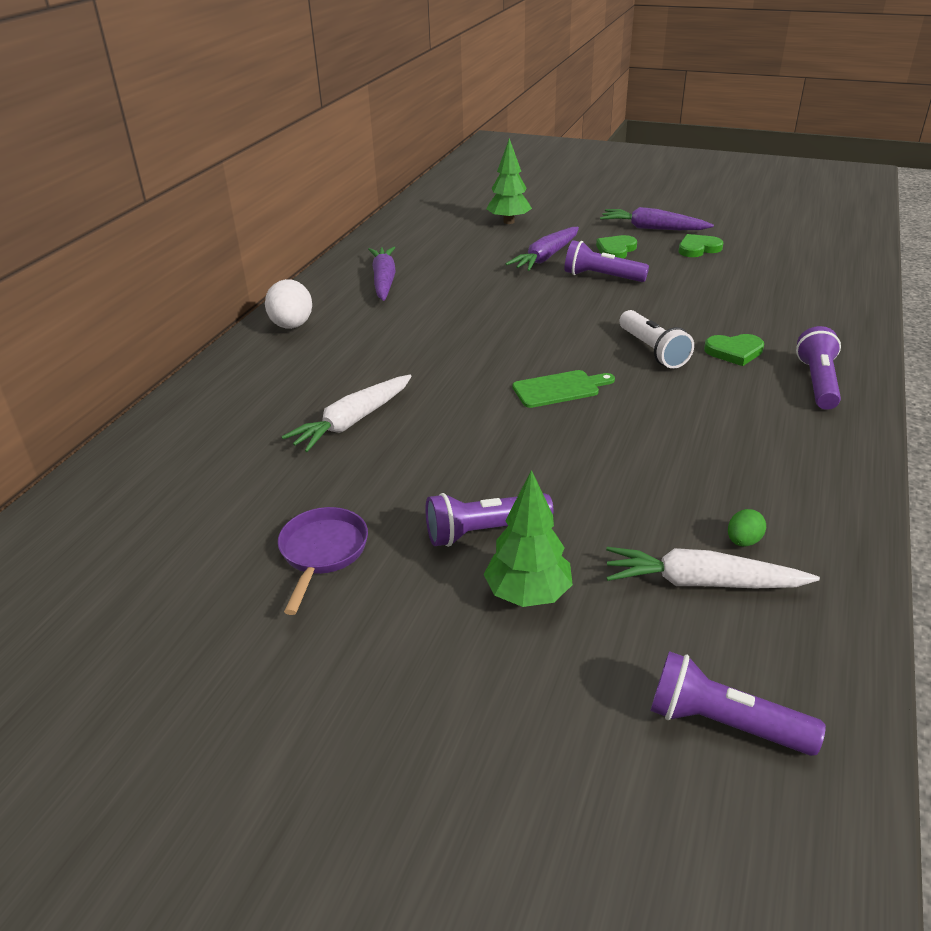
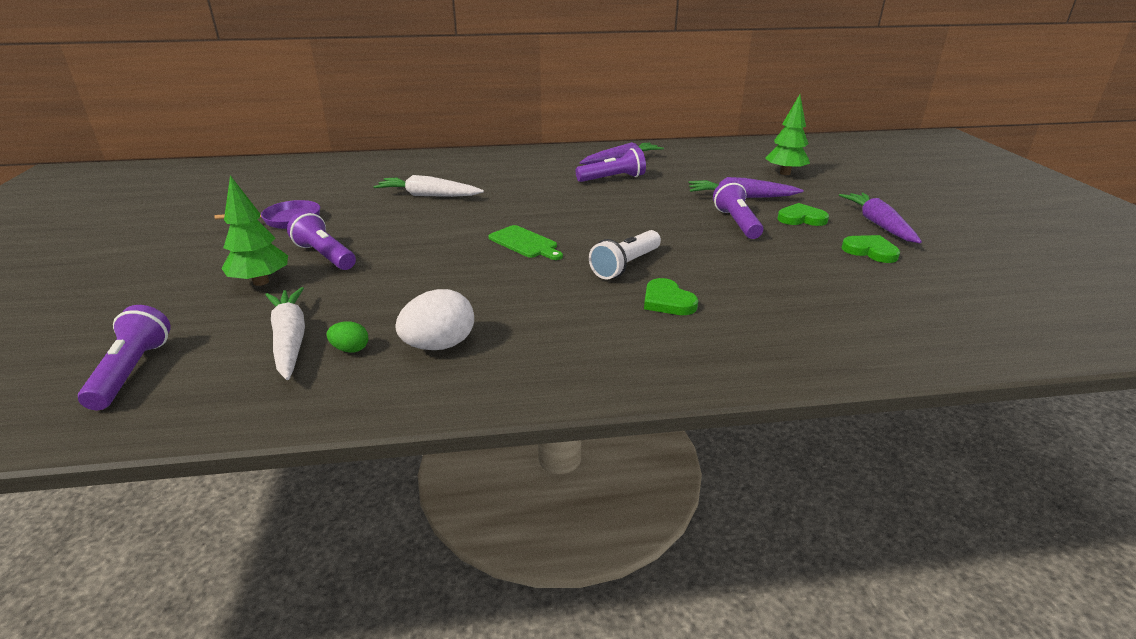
camera: 60 degrees right, 5 degrees down
white egg [265,279,312,329] -> white egg moved to [395,289,474,350]
purple flashlight [796,326,841,410] -> purple flashlight moved to [576,148,646,182]

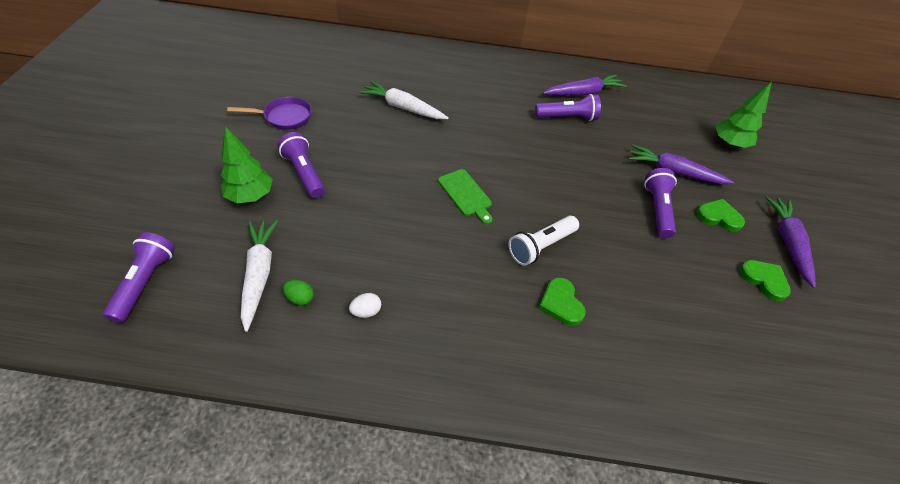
camera: 10 degrees right, 20 degrees up
white egg [395,289,474,350] -> white egg [349,293,381,318], size x0.51

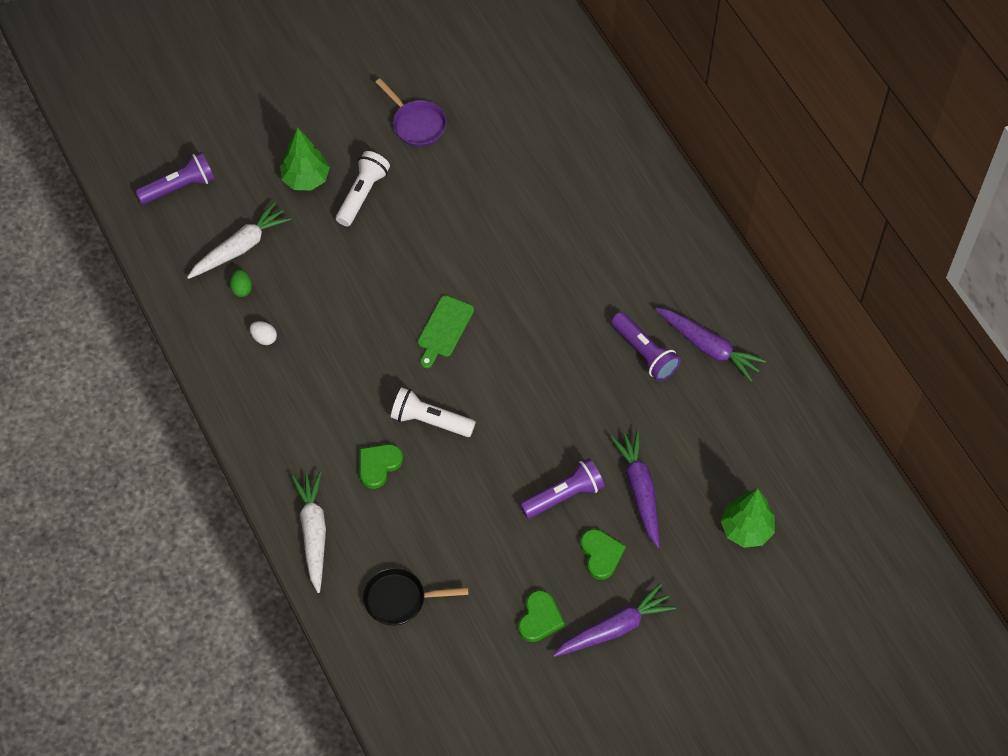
camera: 60 degrees right, 10 degrees up
purple flashlight [277,132,325,198] -> white flashlight [336,151,390,227]
white carrot [359,81,449,119] -> white carrot moved to [292,472,326,593]
none -> black pan [363,568,468,626]

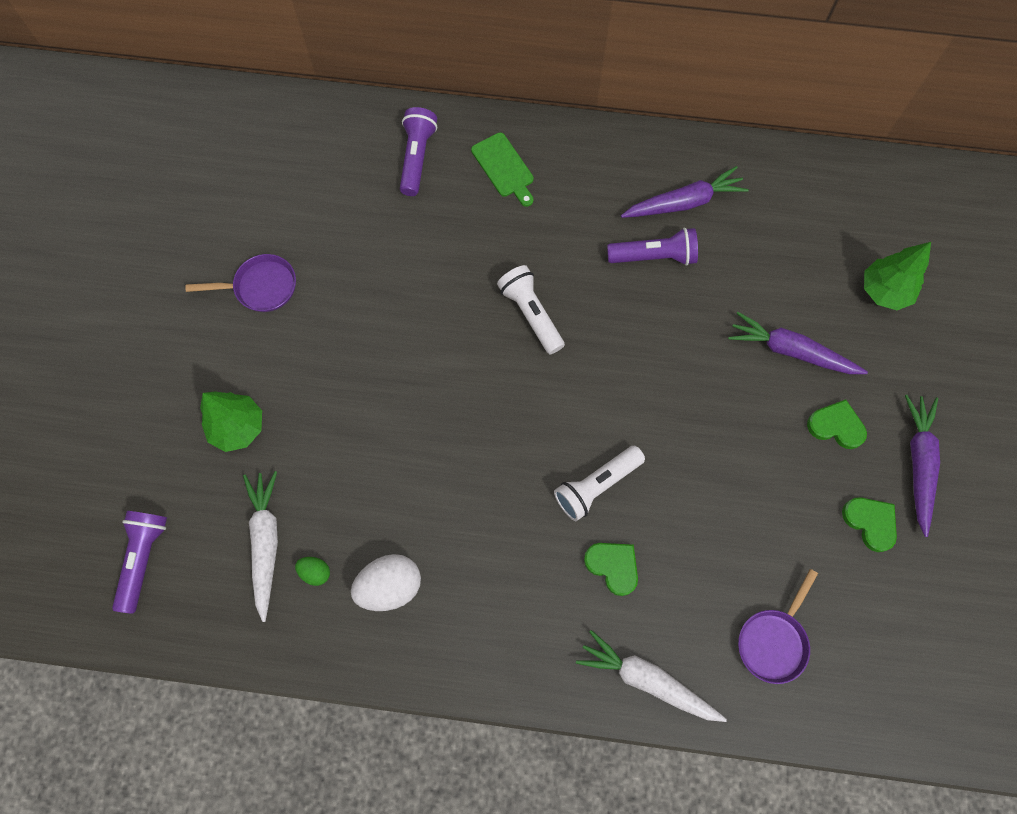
camera: 55 degrees left, 10 degrees up
white egg [250,321,277,345] -> white egg [351,554,421,611], size x1.94
white flashlight [336,151,390,227] -> white flashlight moved to [497,265,565,355]
green heart [360,444,403,489] -> green heart turned 150 degrees clockwise [584,543,638,596]
black pan [363,568,468,626] -> purple pan [738,569,818,684]
green cutting board [418,295,474,368] -> green cutting board moved to [471,133,534,207]
purple flashlight [520,458,604,519] -> purple flashlight moved to [400,107,437,196]

